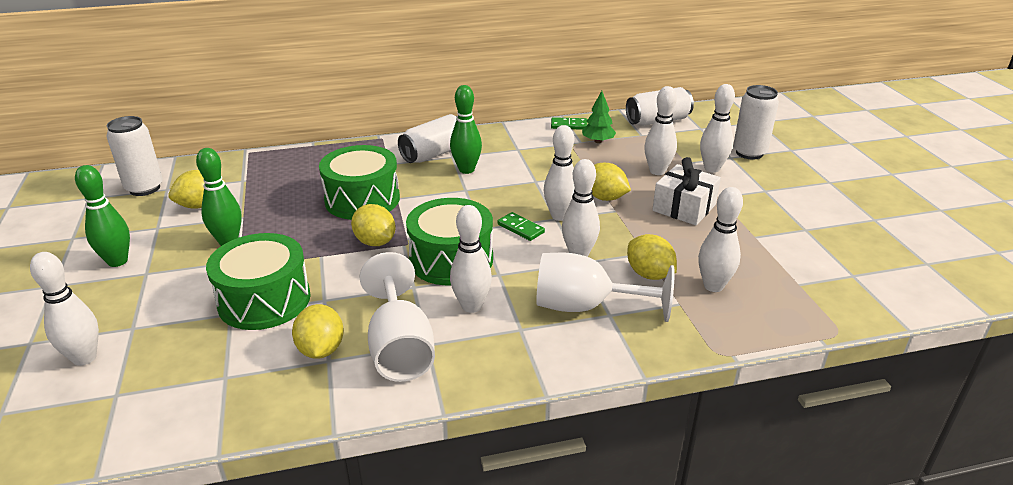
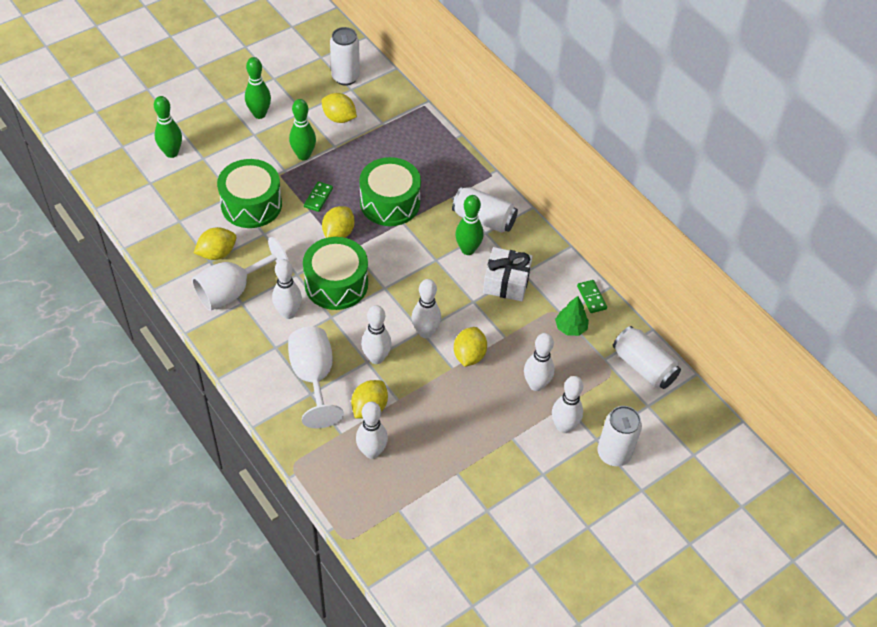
camera: 65 degrees right, 20 degrees up
white bowling pin [30,252,99,366] -> green bowling pin [154,96,182,158]
green domino [497,212,545,241] -> green domino moved to [304,181,333,212]
white gift [652,157,721,225] -> white gift moved to [483,247,533,301]

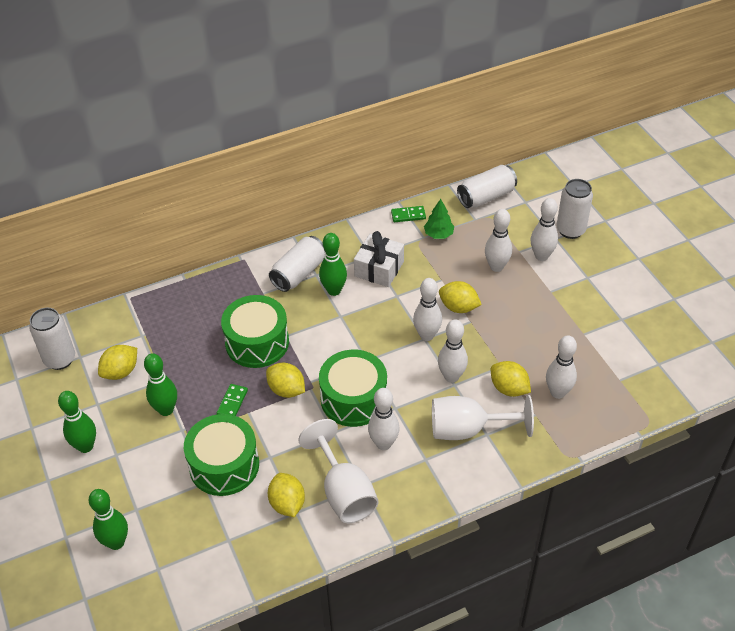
camera: 75 degrees left, 5 degrees down
green domino [304,181,333,212] -> green domino turned 75 degrees clockwise [217,384,248,416]

